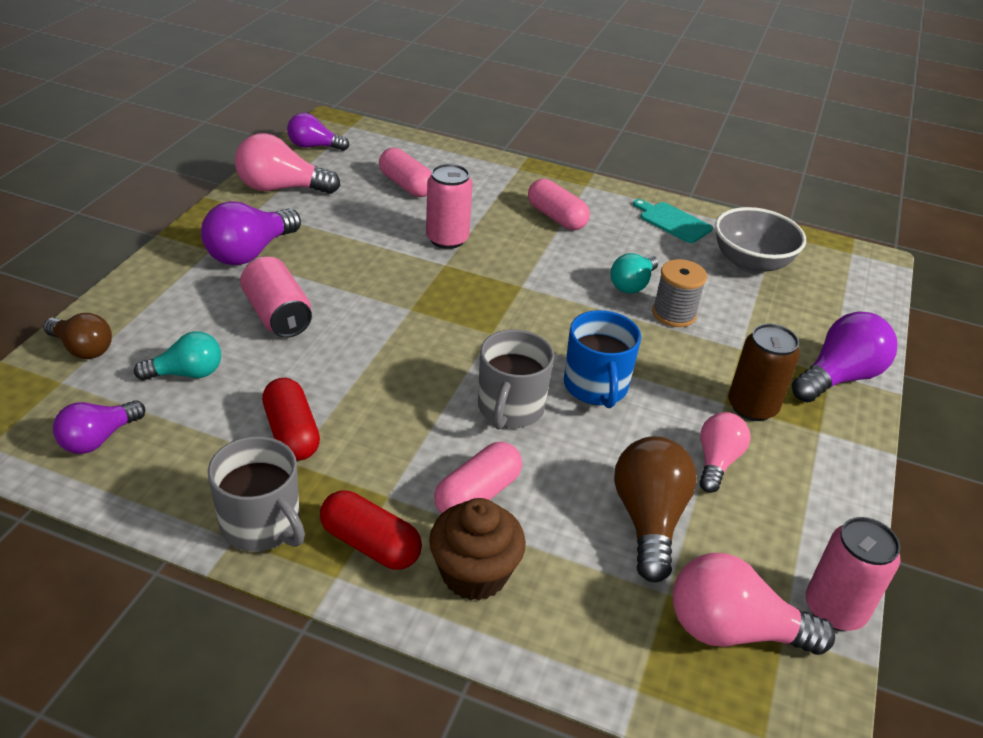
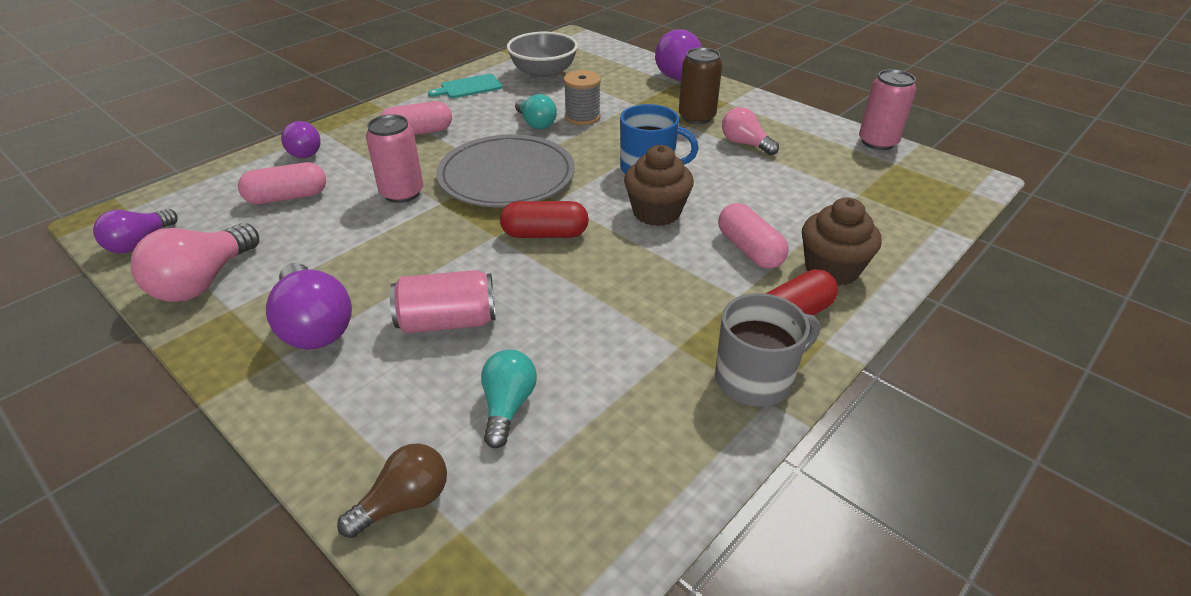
camera: 65 degrees left, 0 degrees up
purple light bulb [53,400,145,454] -> purple light bulb moved to [281,121,321,158]
red capsule [262,378,320,461] -> red capsule moved to [500,201,589,238]
grey mug [478,330,554,430] -> brown cupcake [624,145,694,226]
brown light bulb [614,436,697,582] -> none
pink light bulb [673,553,835,655] -> none
none -> grey plate [436,134,575,207]

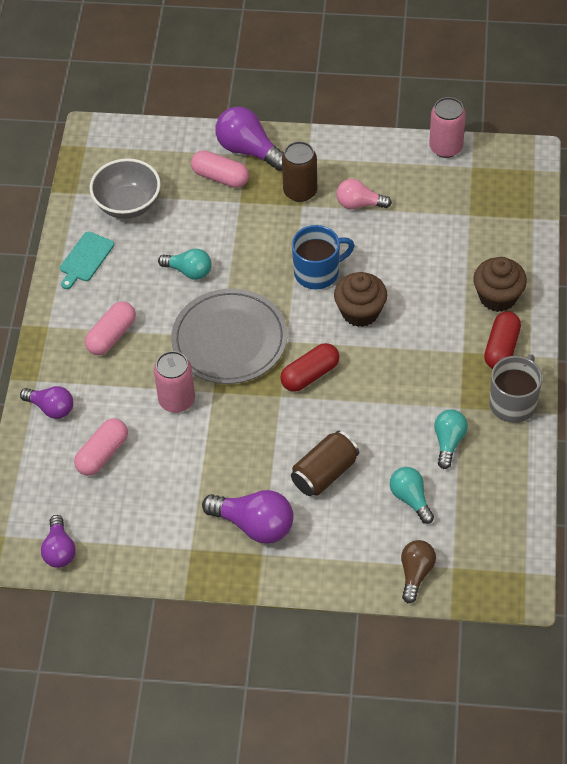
camera: 35 degrees left, 15 degrees up
pink light bulb [131,223,259,302] -> none
pink can [390,270,496,334] -> brown can [291,431,359,496]
grey spool [564,70,601,125] -> none
pink capsule [718,203,789,269] -> pink capsule moved to [191,150,249,188]
none -> turquoise light bulb [434,410,468,469]

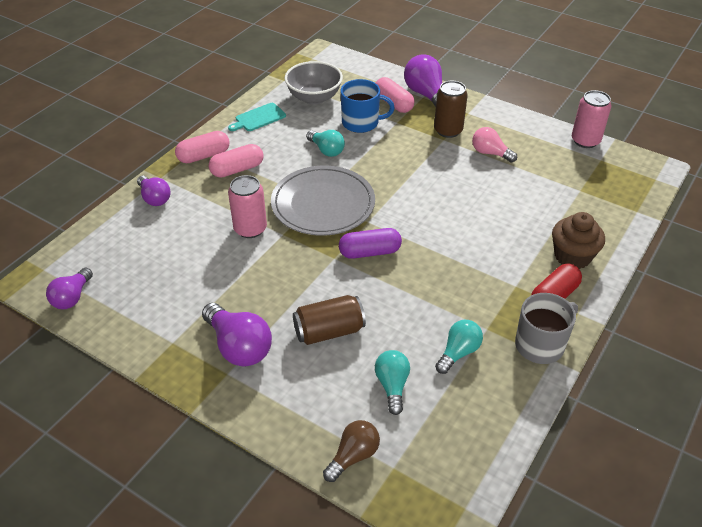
camera: 25 degrees right, 10 degrees down
pink capsule [74,419,128,476] -> pink capsule moved to [175,131,230,163]
red capsule [280,343,340,392] -> purple capsule [339,228,402,259]
blue mug [292,225,355,290] -> blue mug moved to [341,79,395,133]
brown cupcake [334,272,387,327] -> none

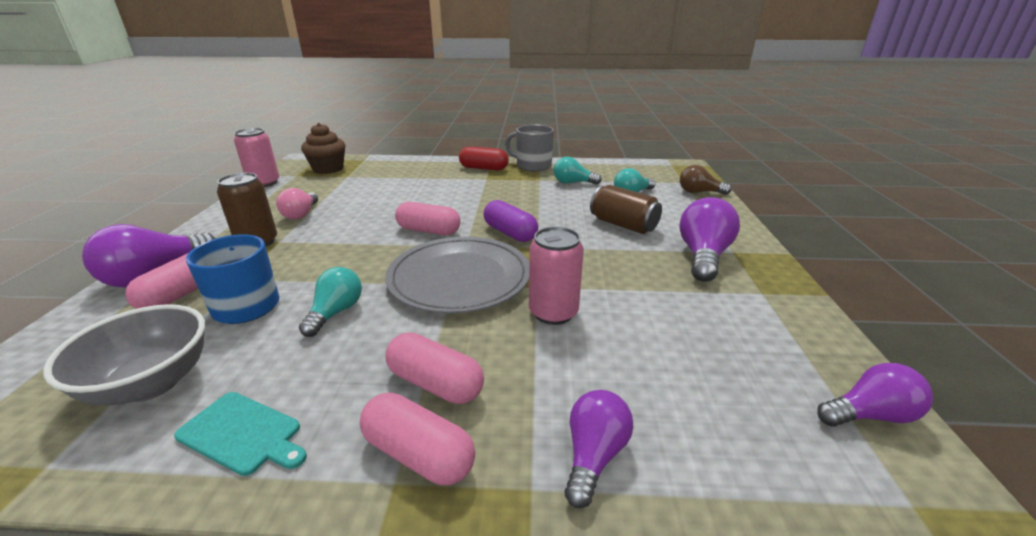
camera: 120 degrees left, 15 degrees down
brown cupcake [552,212,605,269] -> brown cupcake moved to [301,123,345,174]
none -> pink capsule [395,202,460,235]

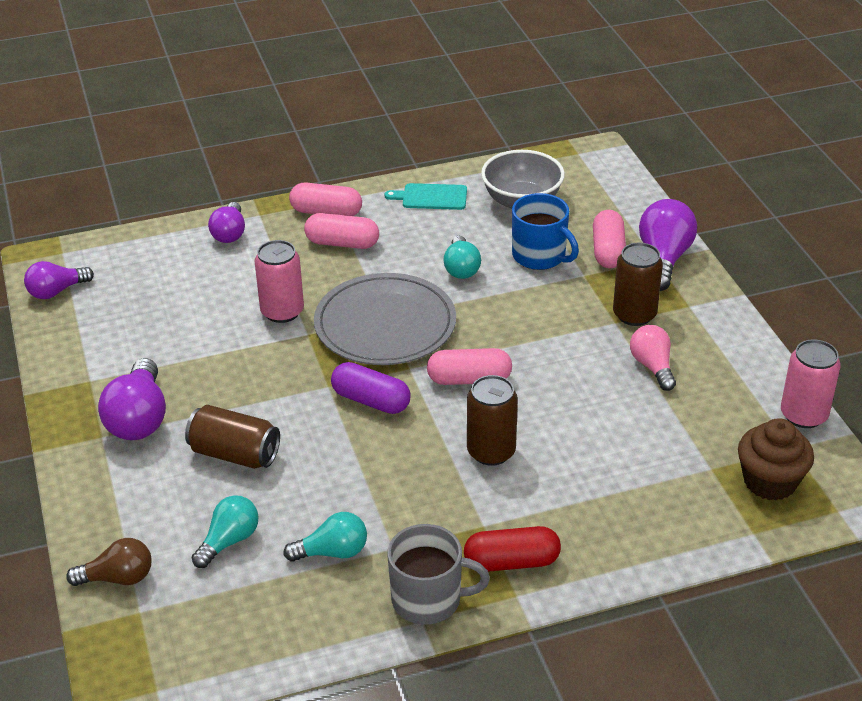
camera: 160 degrees right, 10 degrees up
none -> brown can [467,375,518,466]

